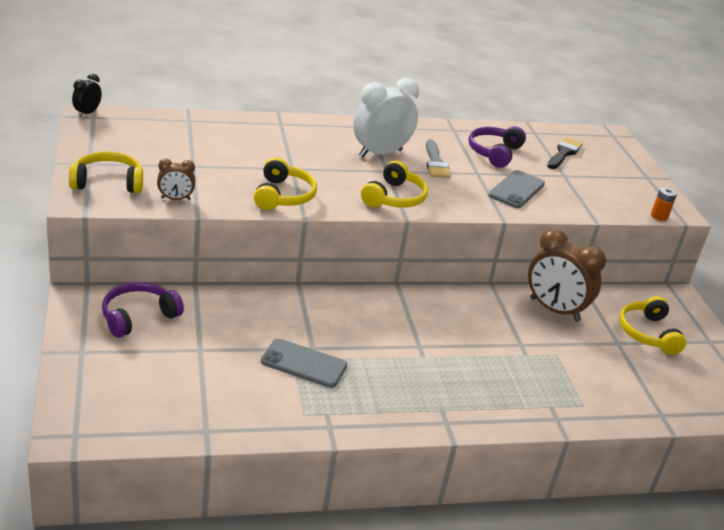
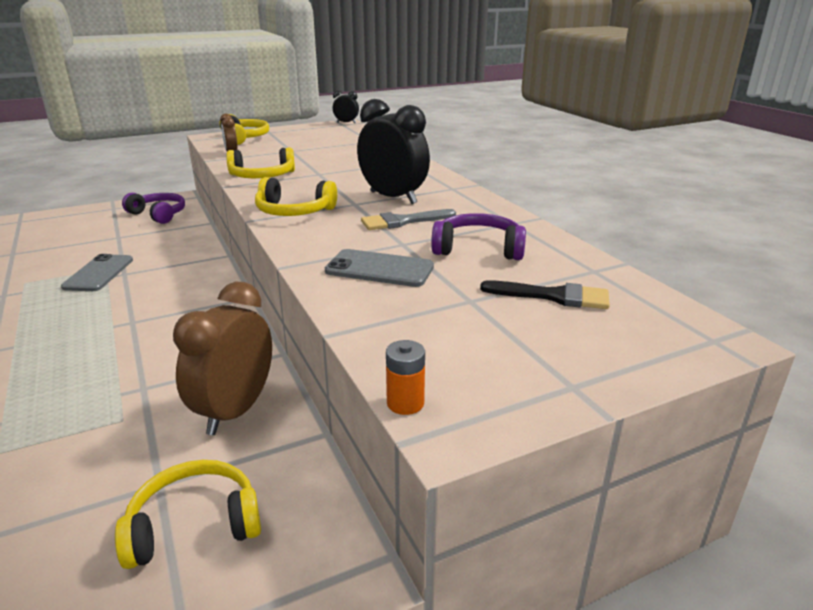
camera: 80 degrees right, 5 degrees down
white clock [353,78,419,158] -> black clock [357,99,430,204]

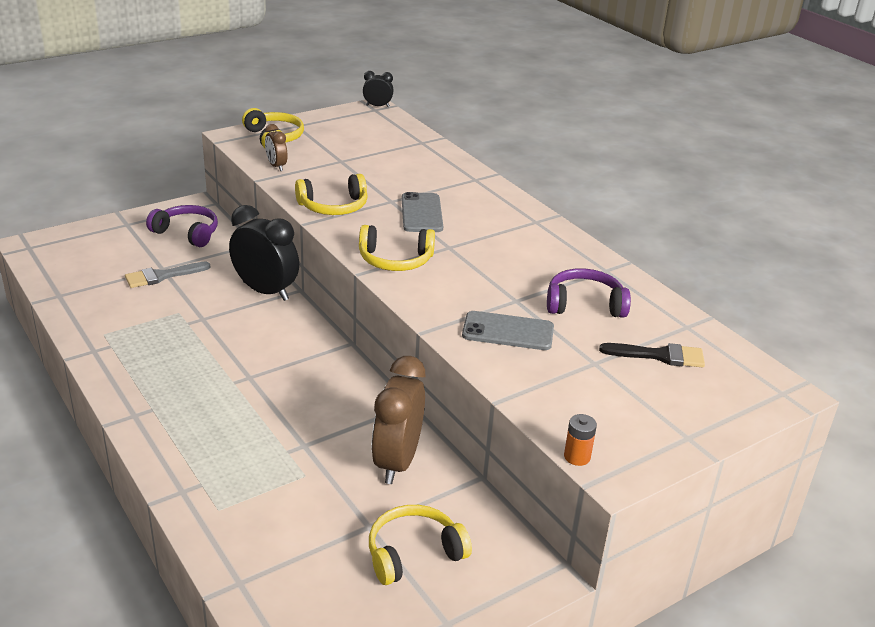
camera: 10 degrees left, 5 degrees up
grey phone [61,254,133,291] -> grey phone moved to [402,192,443,232]
black clock [357,99,430,204] -> black clock moved to [229,205,299,301]
grey brush [361,209,456,230] -> grey brush moved to [125,262,210,288]

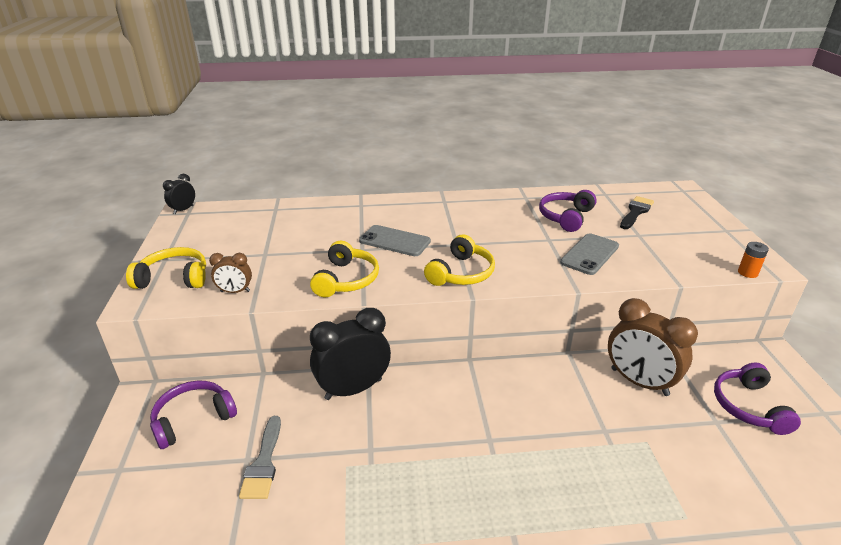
camera: 60 degrees left, 0 degrees up
yellow headphones [369,505,472,585] -> purple headphones [714,362,801,435]

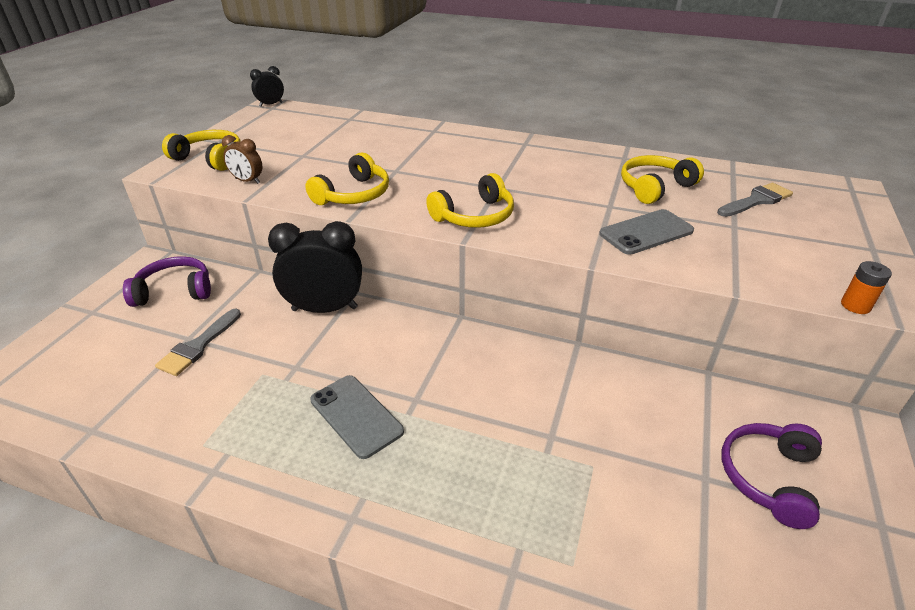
camera: 25 degrees right, 5 degrees up
grey phone [359,225,431,256] -> grey phone moved to [310,375,404,459]
purple headphones [539,190,597,232] -> yellow headphones [621,155,704,204]
brown clock [608,298,698,396] -> none
black brush [620,196,654,229] -> grey brush [717,183,793,217]

